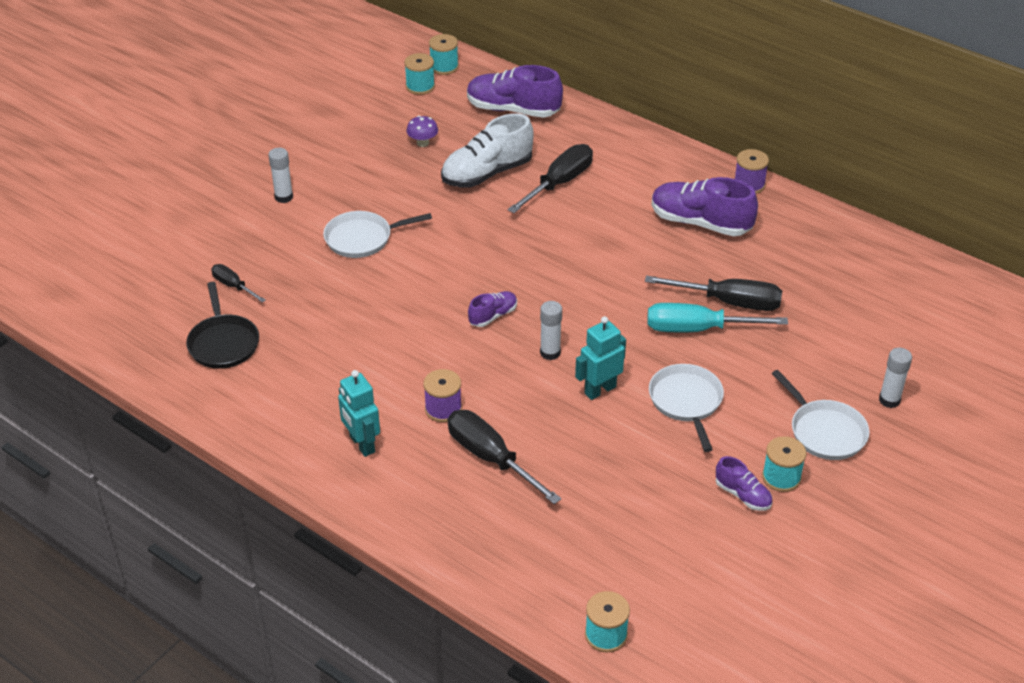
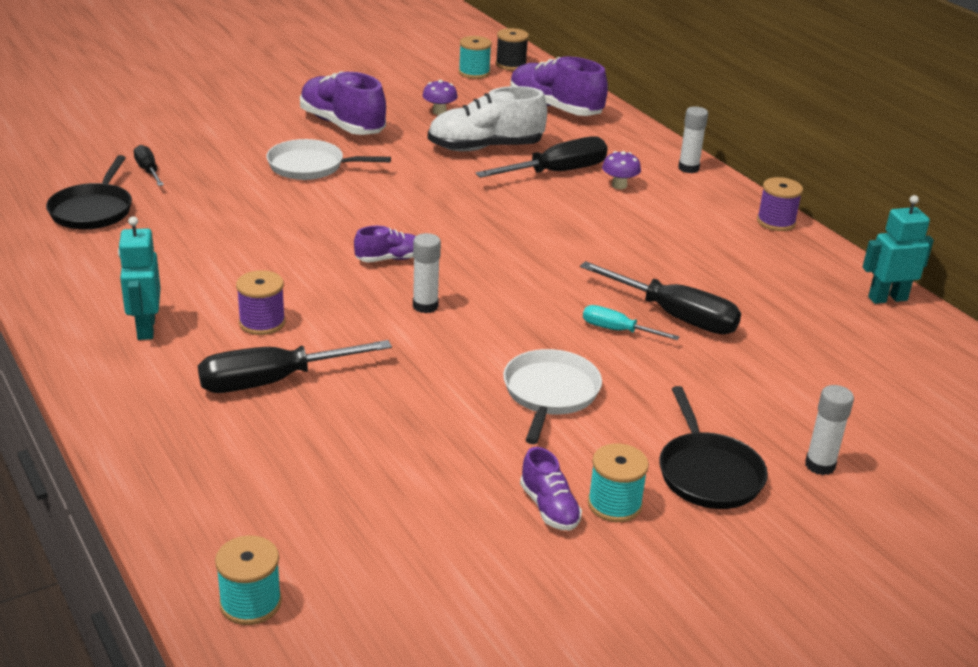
camera: 20 degrees right, 10 degrees down
white glue stick [268,148,293,203] -> white glue stick moved to [678,107,708,173]
turquoise spool [429,34,459,75] -> black spool [496,28,529,70]
black screwdriver [448,410,561,504] -> black screwdriver turned 90 degrees counterclockwise [198,340,392,393]
turquoise robot [575,316,626,400] -> turquoise robot moved to [863,195,934,304]
turquoise screwdriver [647,303,788,332] -> turquoise screwdriver [583,305,679,340], size x0.55
purple shoe [652,177,758,236] -> purple shoe moved to [300,71,386,135]
white pan [772,370,870,460] -> black pan [659,386,768,509]
none -> purple mushroom [602,151,641,189]

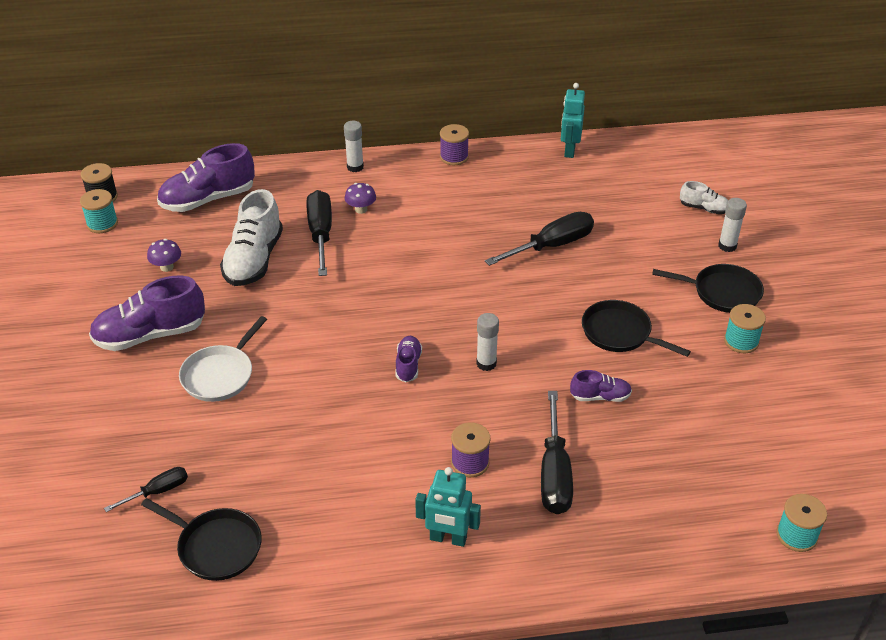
camera: 65 degrees left, 10 degrees up
black screwdriver [134,145,164,186] -> black screwdriver turned 150 degrees clockwise [104,467,188,512]
white pan [503,349,602,444] -> black pan [582,300,691,357]
purple shoe [520,447,582,530] -> purple shoe moved to [570,370,632,402]
turquoise screwdriver [583,305,679,340] -> none
none -> white shoe [680,181,728,214]

